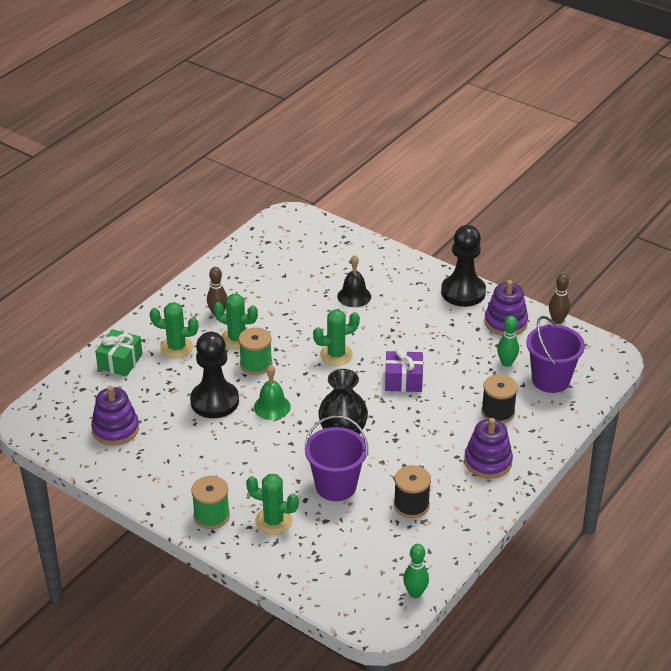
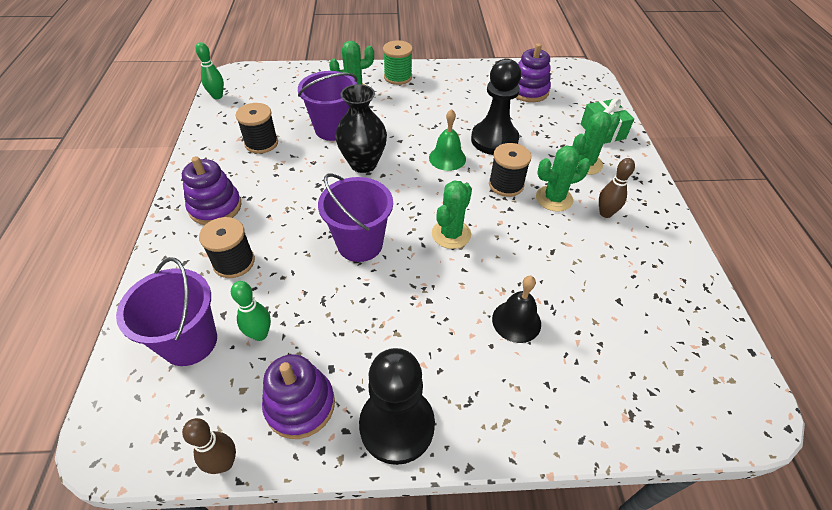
camera: 140 degrees right, 10 degrees up
green spool [239,327,272,375] -> black spool [489,143,531,197]
purple gift [385,348,423,392] -> purple bucket [318,173,393,262]

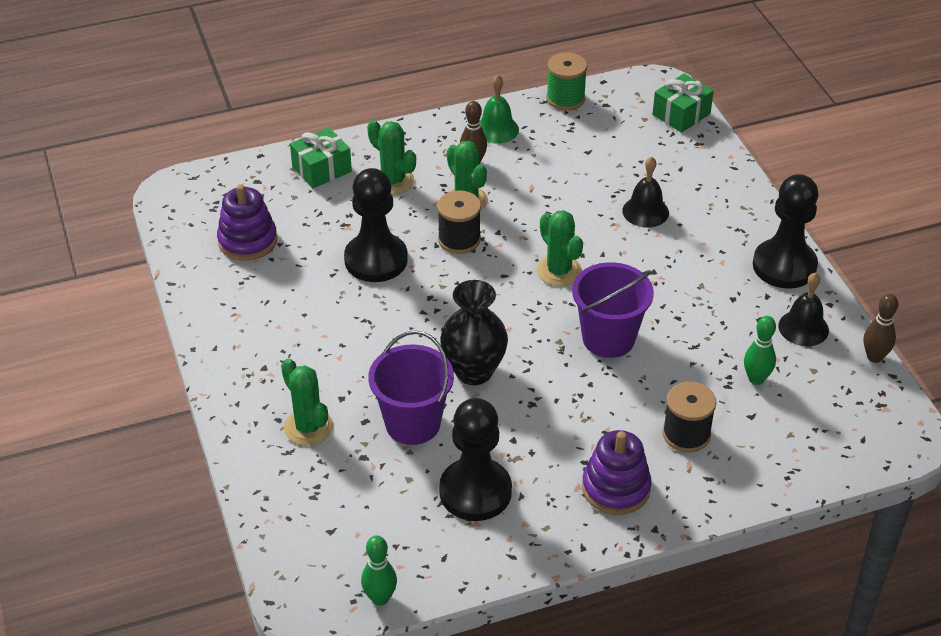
camera: 105 degrees left, 5 degrees down
purple bucket [116,257,217,366] -> none
black spool [235,103,278,154] -> black pawn [439,398,512,521]
purple stacking toy [262,354,335,439] -> black bell [779,273,829,346]
green spool [383,40,413,85] -> green spool moved to [546,52,587,110]
green bell [429,109,466,171] -> green bell moved to [480,75,519,144]
green cactus [432,180,472,249] -> green cactus turned 45 degrees clockwise [537,210,583,286]
none -> green gift [652,73,714,133]

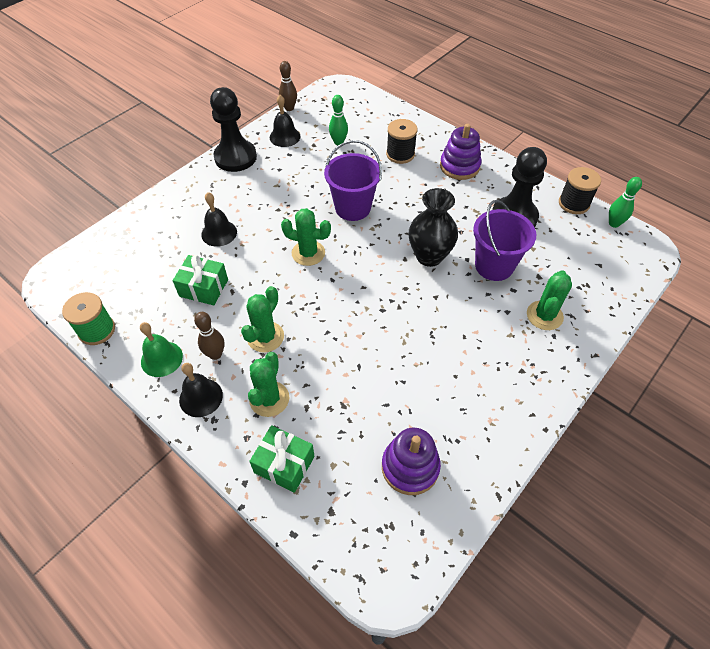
camera: 120 degrees left, 10 degrees up
black pawn [344,168,408,282] -> none
black spool [437,190,481,254] -> black spool moved to [559,167,601,214]
green cactus [537,210,583,286] -> green cactus turned 75 degrees clockwise [281,208,331,266]
green gift [652,73,714,133] -> green gift moved to [173,255,228,305]
none -> black bell [179,363,223,417]

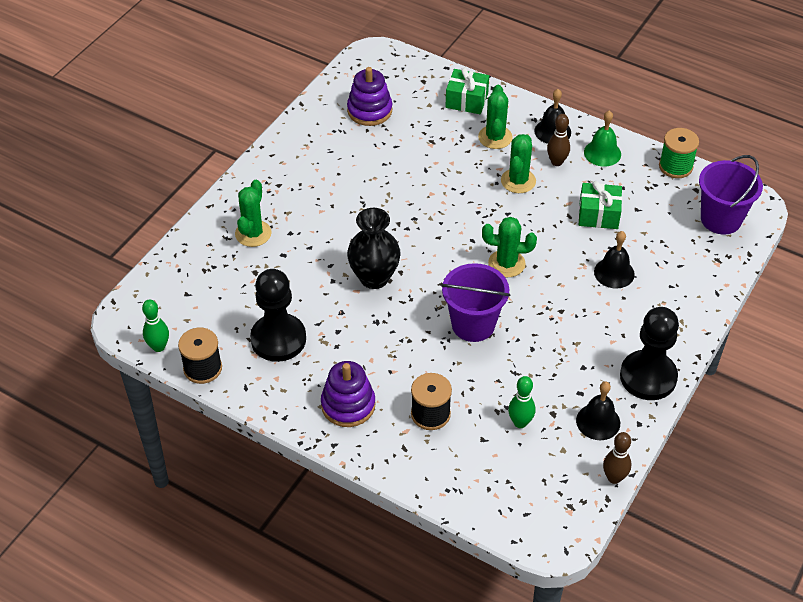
camera: 170 degrees right, 5 degrees down
purple bucket [473,200,536,281] -> purple bucket moved to [699,155,763,234]

